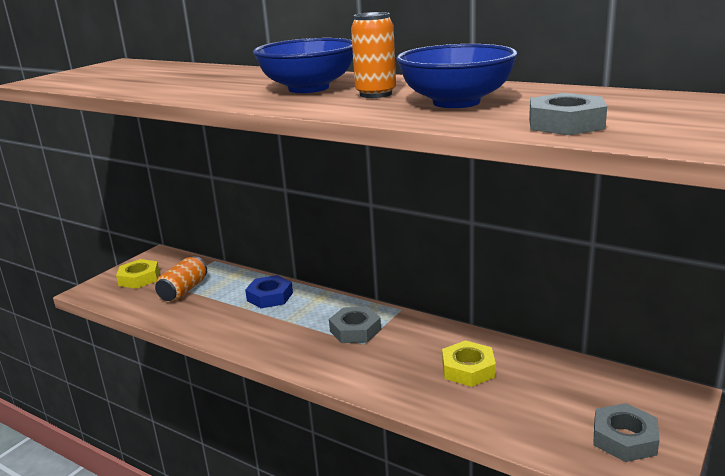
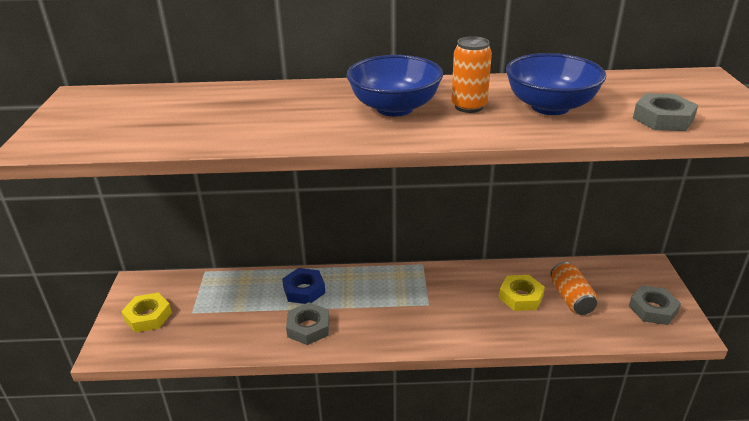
camera: 35 degrees left, 10 degrees up
orange can [155,256,207,301] -> orange can moved to [550,262,598,315]
grey nut [329,307,381,343] -> grey nut moved to [286,302,329,345]

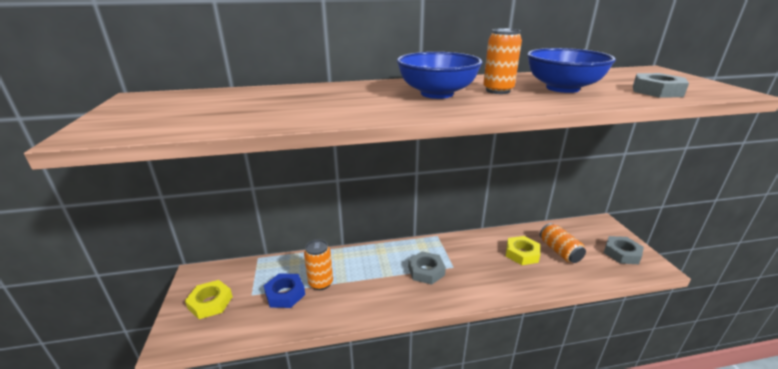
camera: 10 degrees left, 5 degrees down
blue nut [282,268,325,304] -> blue nut moved to [263,273,305,308]
grey nut [286,302,329,345] -> grey nut moved to [408,252,446,285]
none -> orange can [304,239,333,290]

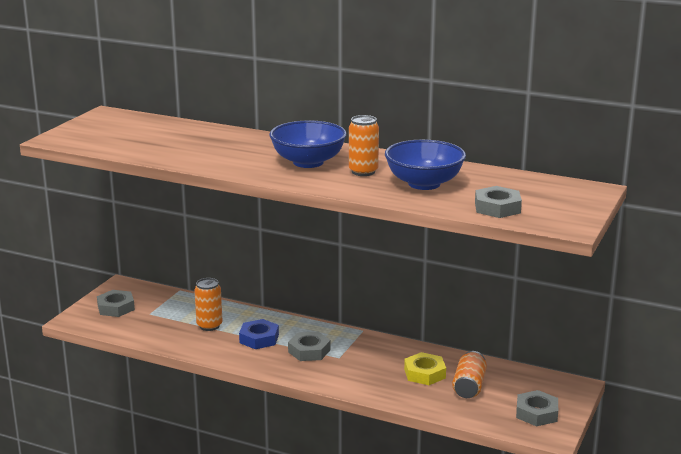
camera: 35 degrees right, 5 degrees down
yellow nut [185,280,233,319] -> grey nut [97,290,135,317]
blue nut [263,273,305,308] -> blue nut moved to [239,319,279,349]

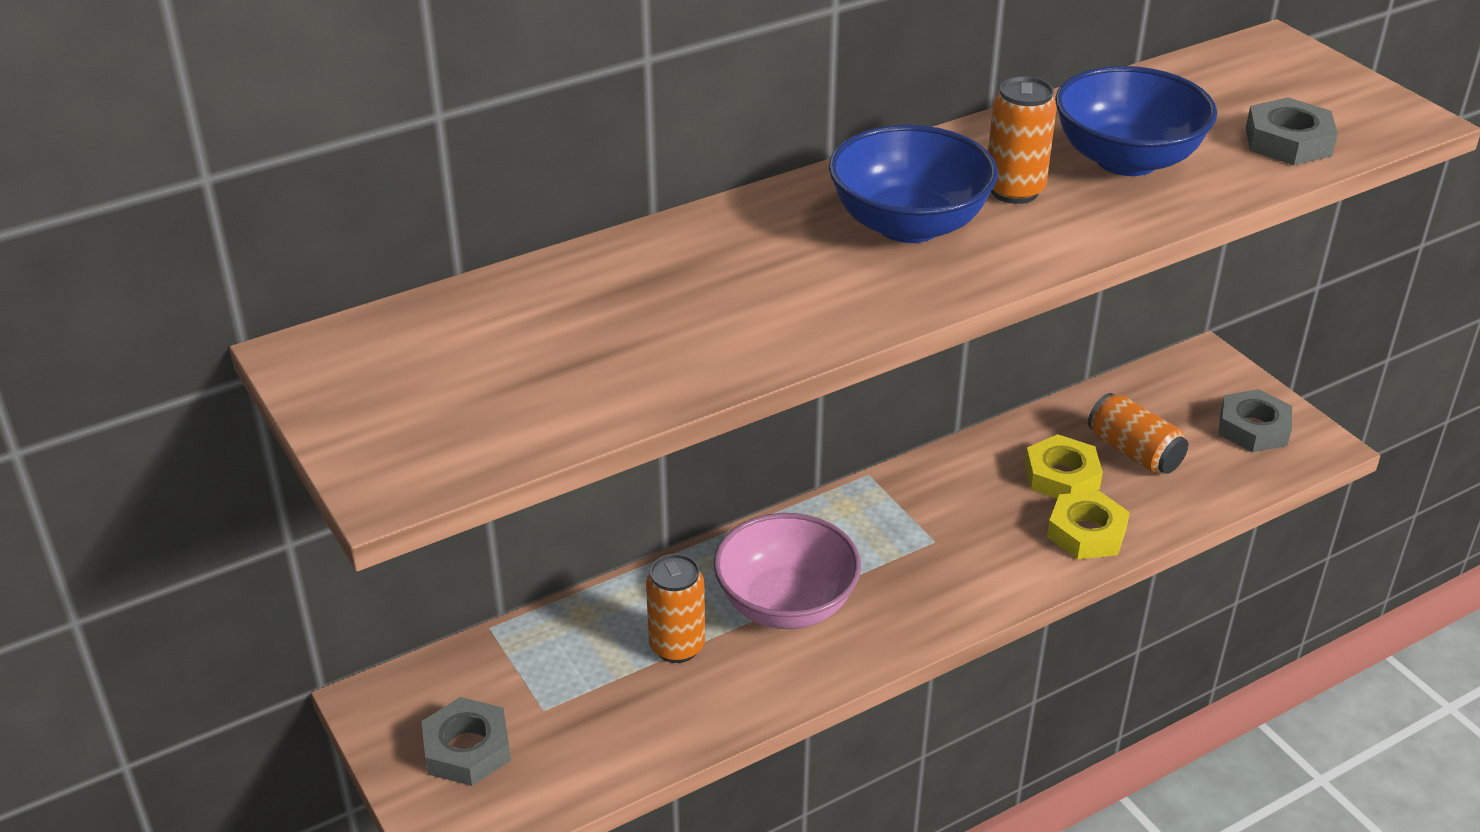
camera: 55 degrees left, 15 degrees up
blue nut [239,319,279,349] -> pink bowl [714,513,861,629]
grey nut [288,332,331,361] -> none
none -> yellow nut [1047,491,1130,560]

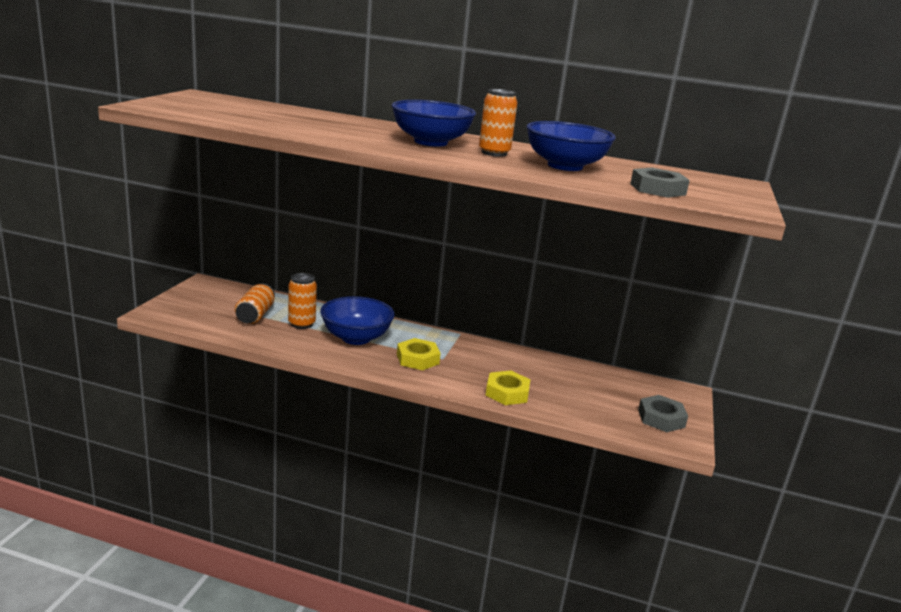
camera: 45 degrees right, 15 degrees down
grey nut [422,697,511,786] -> none
pink bowl [714,513,861,629] -> blue bowl [320,296,395,345]
yellow nut [1025,434,1103,499] -> yellow nut moved to [397,338,441,370]
orange can [1088,393,1188,474] -> orange can moved to [235,284,275,324]

